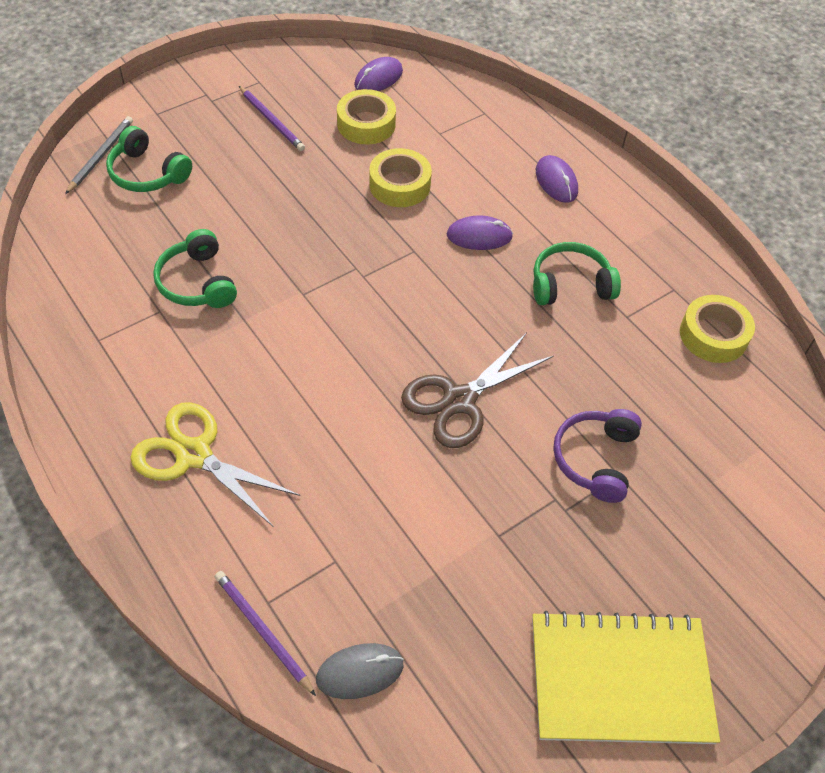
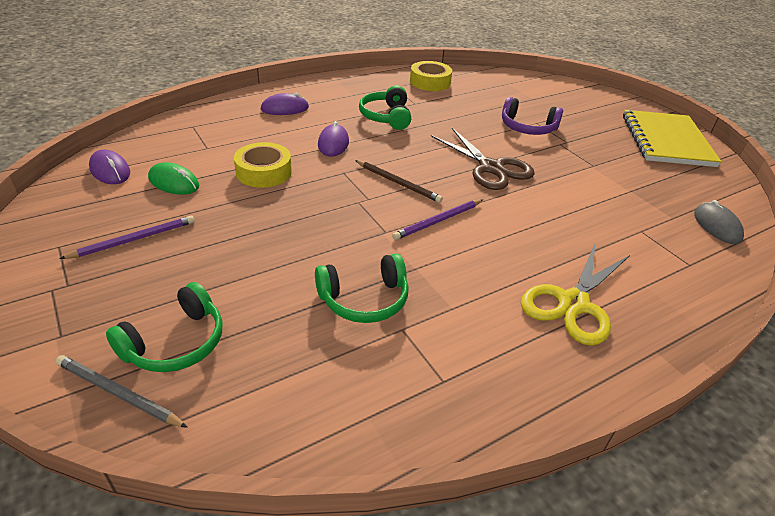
camera: 85 degrees left, 15 degrees down
purple pencil [215,571,316,696] -> purple pencil moved to [392,199,483,240]
yellow tape [337,89,396,144] -> green mouse [148,162,199,195]
none -> brown pencil [355,160,443,203]

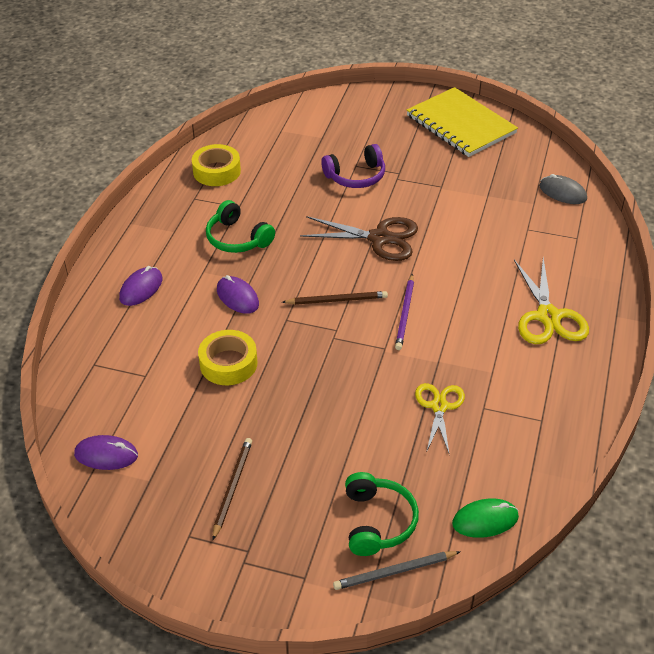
camera: 40 degrees left, 5 degrees up
purple pencil [59,216,195,259] -> brown pencil [212,438,252,540]
green mouse [148,162,199,195] -> green mouse moved to [452,499,519,538]
green headphones [315,253,409,323] -> yellow scissors [415,383,465,455]

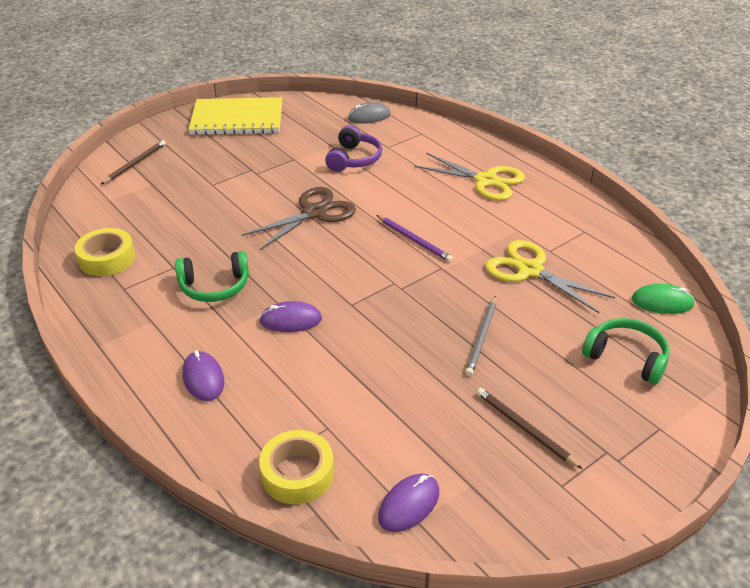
camera: 55 degrees left, 5 degrees down
yellow tape [198,330,258,385] -> yellow tape moved to [259,430,334,504]
brown pencil [282,291,388,305] -> brown pencil moved to [101,140,166,184]
purple headphones [321,144,385,188] -> purple headphones moved to [325,125,382,172]
grey pencil [333,551,461,590] -> grey pencil moved to [465,296,496,376]
yellow scissors [415,383,465,455] -> yellow scissors [485,240,615,313], size x1.51
green mouse [452,499,519,538] -> green mouse turned 75 degrees clockwise [632,284,695,314]

